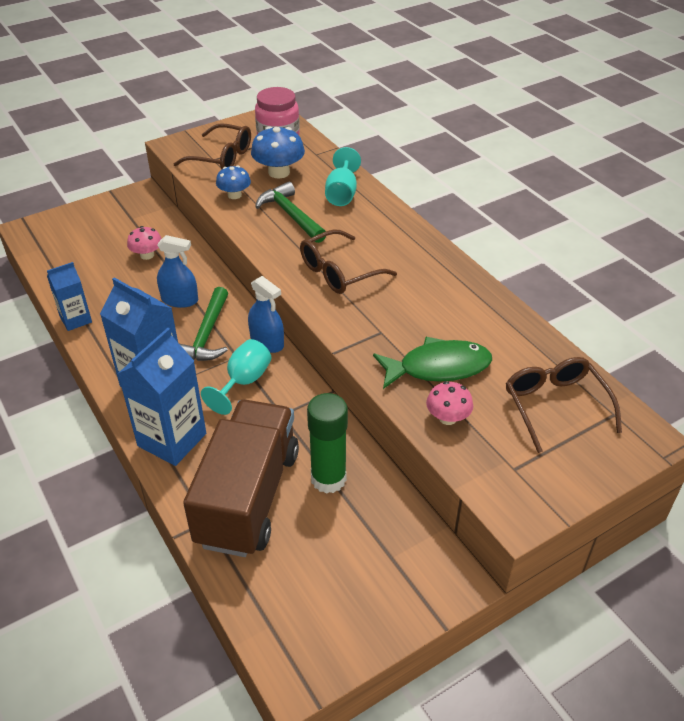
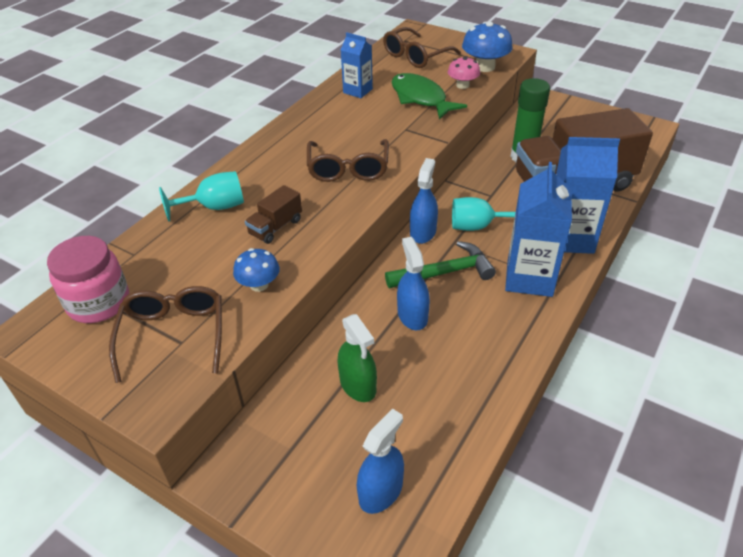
camera: 115 degrees left, 0 degrees up
blue carton [47,262,92,331] -> blue carton moved to [341,32,373,98]
pink mushroom [127,226,162,260] -> green spray bottle [337,314,377,402]
blue mushroom [251,126,305,179] -> blue mushroom moved to [462,21,513,72]
green hammer [255,182,326,243] -> brown truck [245,185,302,244]
brown glasses [300,229,397,294] -> brown glasses turned 60 degrees clockwise [307,139,389,182]
none -> blue spray bottle [357,408,404,514]

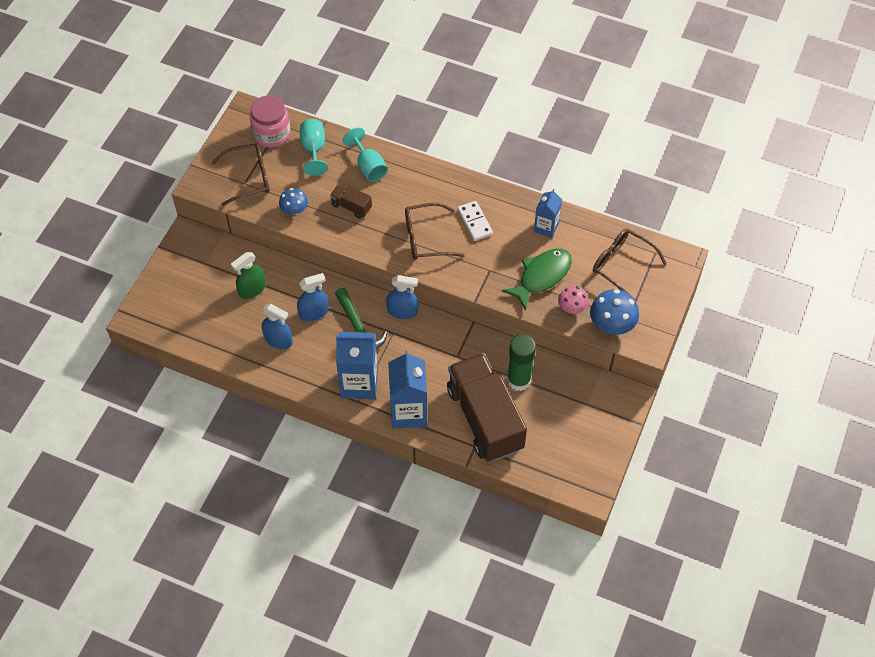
camera: 80 degrees right, 15 degrees up
blue spray bottle [357,408,404,514] -> blue spray bottle moved to [262,303,293,349]
turquoise goblet [452,197,515,231] -> turquoise goblet moved to [300,119,328,176]
none -> white domino [457,201,493,241]

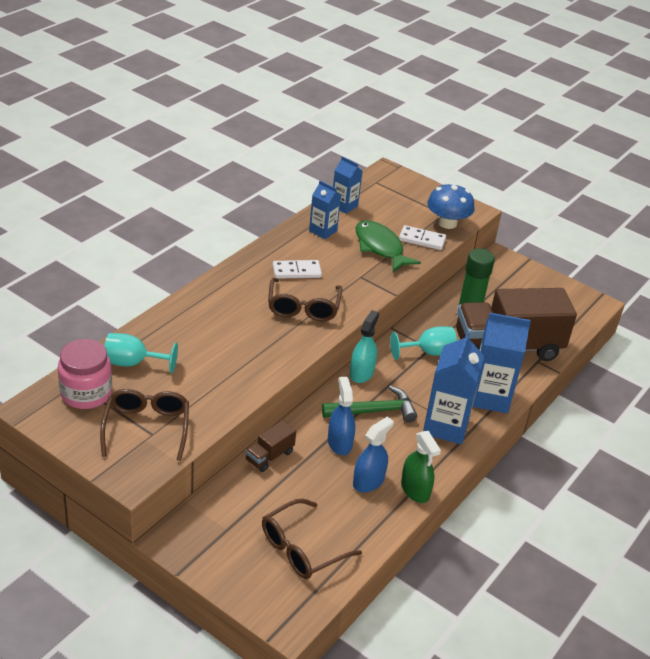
camera: 80 degrees left, 20 degrees down
green spray bottle [231,252,266,299] -> green spray bottle moved to [401,431,441,503]
blue mushroom [279,188,308,215] -> none
brown truck [330,185,372,219] -> brown truck moved to [246,420,296,472]
turquoise goblet [343,127,388,182] -> turquoise goblet moved to [390,326,457,360]
blue spray bottle [386,275,418,319] -> turquoise spray bottle [350,310,379,383]
pink mushroom [558,286,589,314] -> white domino [399,225,446,250]
brown glasses [593,228,667,294] -> brown glasses moved to [262,499,362,579]
none -> blue carton [333,156,363,214]

